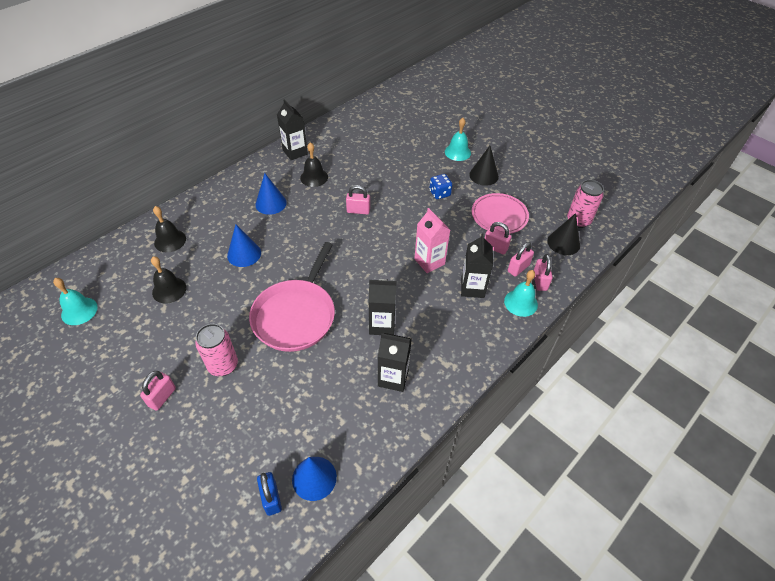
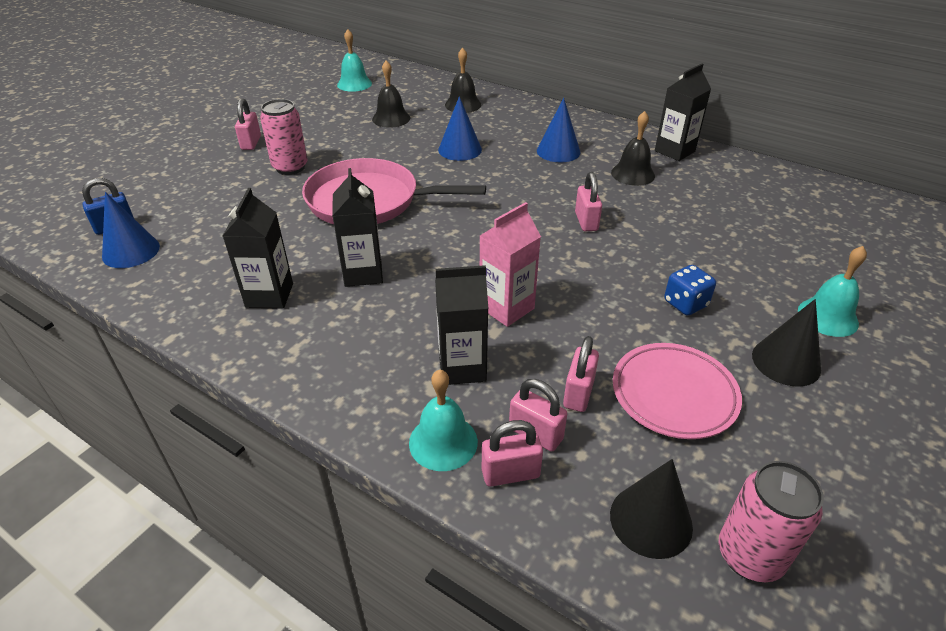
camera: 80 degrees right, 10 degrees down
pink padlock [140,371,176,411] -> pink padlock turned 75 degrees clockwise [235,98,261,150]

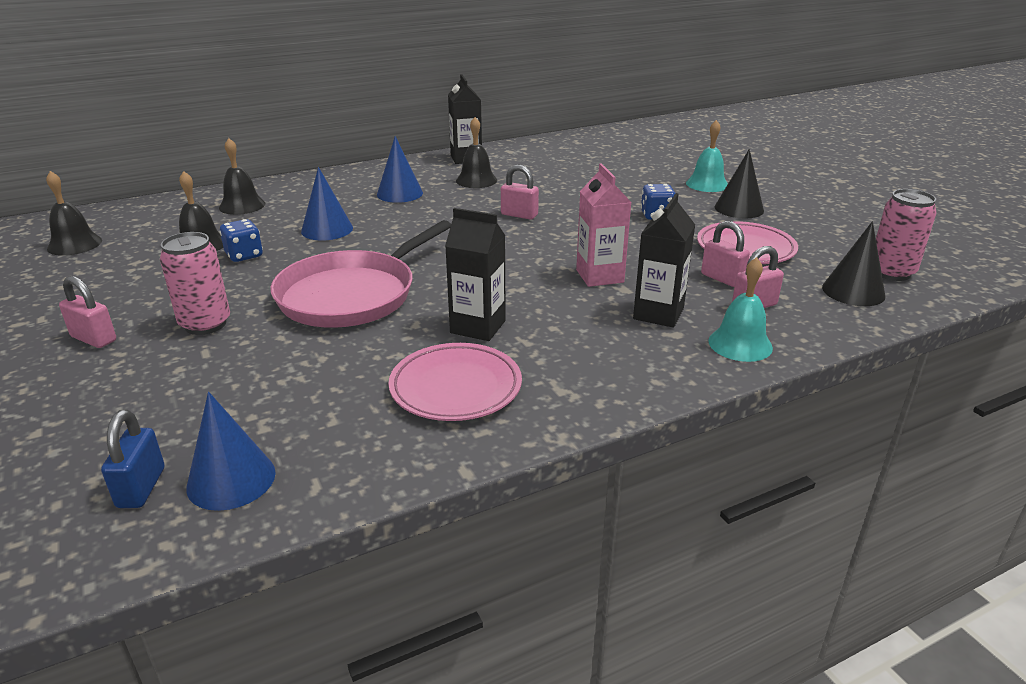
camera: 60 degrees left, 10 degrees down
black carton [223,188,293,309] -> pink plate [388,343,522,421]
turquoise bell [337,29,372,92] -> black bell [46,171,102,256]
pink padlock [482,420,543,487] -> none
none -> blue dice [219,219,263,262]

